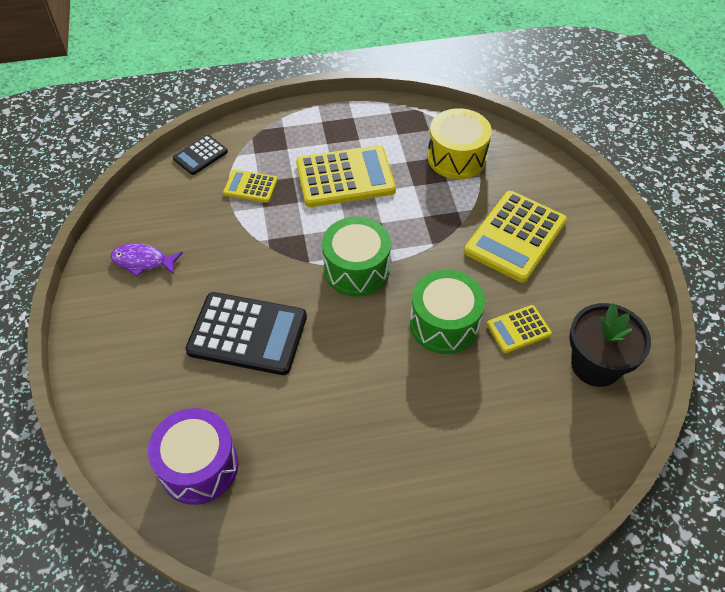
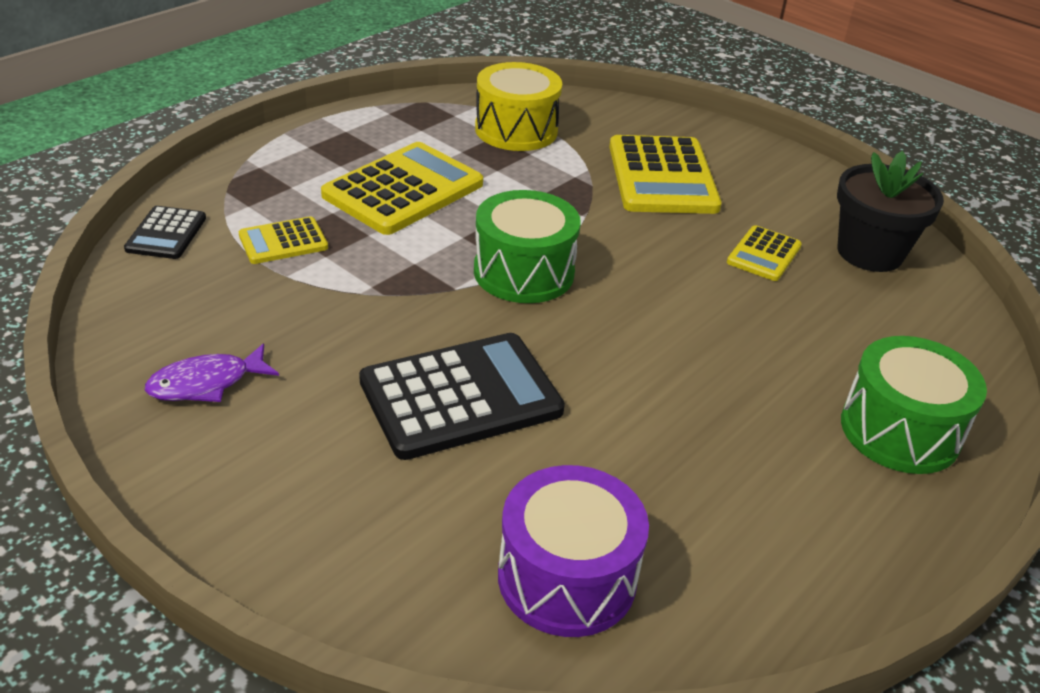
camera: 40 degrees left, 15 degrees down
green drum [410,270,485,354] -> green drum moved to [841,336,987,474]

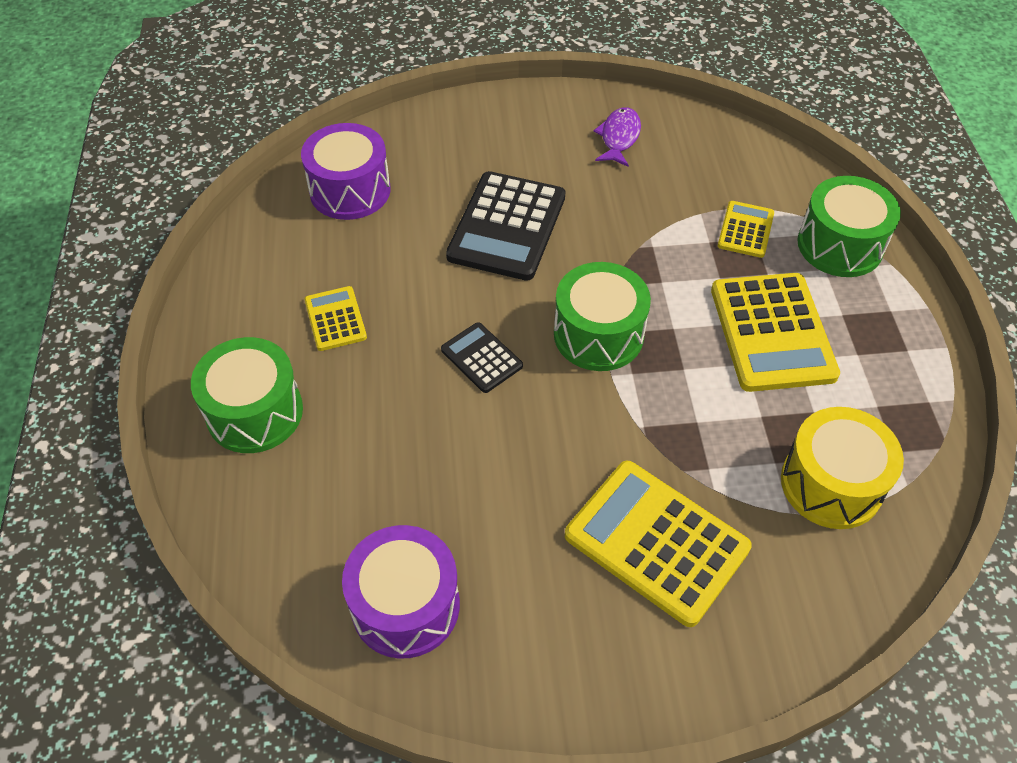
camera: 135 degrees right, 15 degrees up
black calculator [124,206,206,259] -> black calculator moved to [441,322,523,393]
yellow calculator [727,225,802,281] -> yellow calculator moved to [304,286,367,351]
black flower pot [837,151,944,272] -> purple drum [342,525,460,659]
none -> green drum [797,176,901,277]

